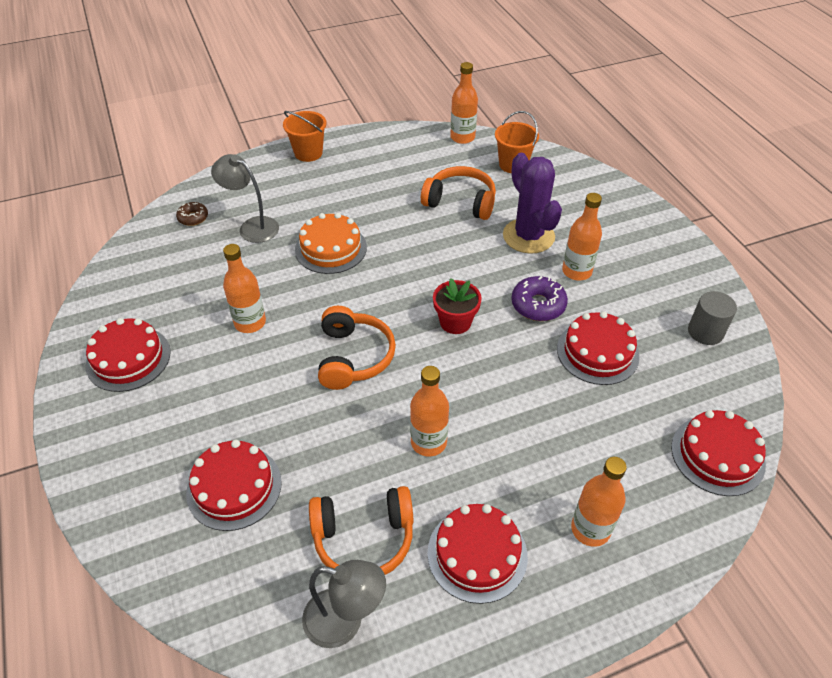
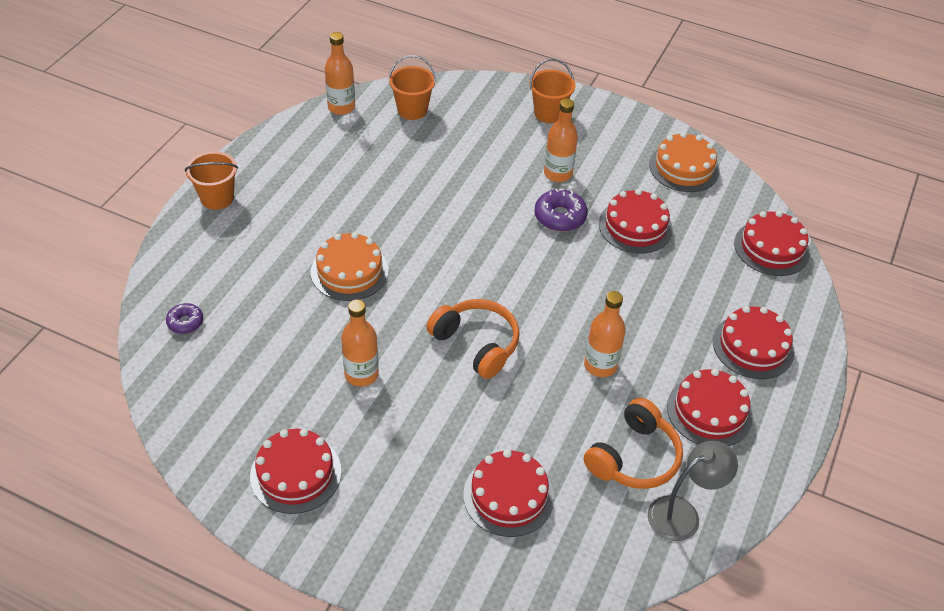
camera: 45 degrees left, 0 degrees up
brown donut [176,202,208,226] -> purple donut [166,303,203,334]
grey lamp [211,154,279,243] -> none
orange headphones [421,166,496,220] -> none
red flower pot [433,278,482,334] -> none
purple cactus [503,153,562,254] -> none
orange bottle [571,457,627,547] -> red cake [713,306,795,379]
grey cylinder [688,291,737,345] -> orange cake [649,132,720,192]
none -> orange bucket [530,59,575,123]

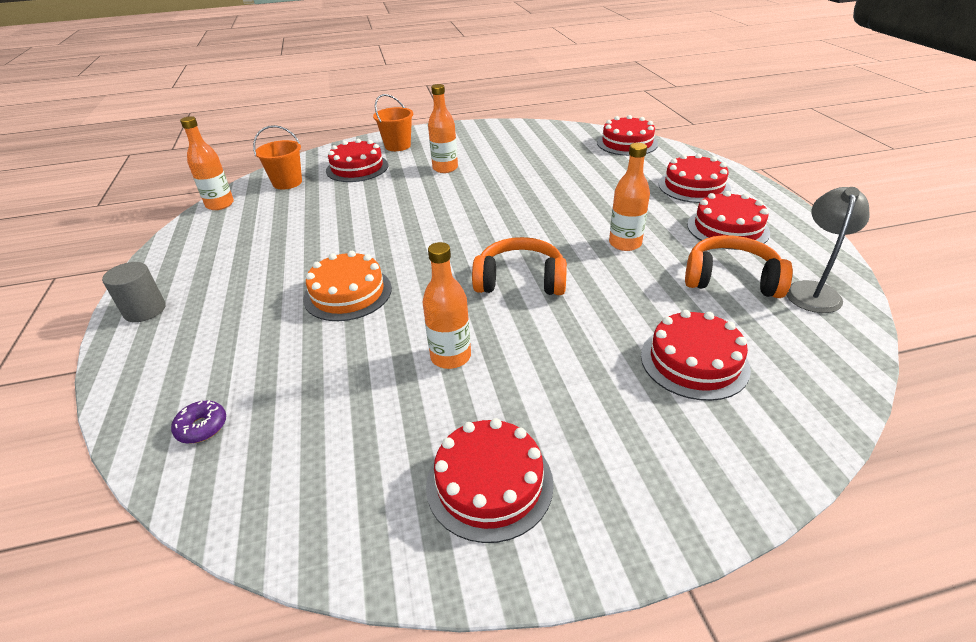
camera: 35 degrees left, 10 degrees down
orange bucket [185,151,238,210] -> grey cylinder [102,262,166,322]
purple donut [534,189,588,232] -> none
orange headphones [584,397,683,489] -> orange headphones turned 75 degrees counterclockwise [685,235,793,298]
red cake [599,189,673,254] -> red cake moved to [326,139,388,182]
orange cake [649,132,720,192] -> none

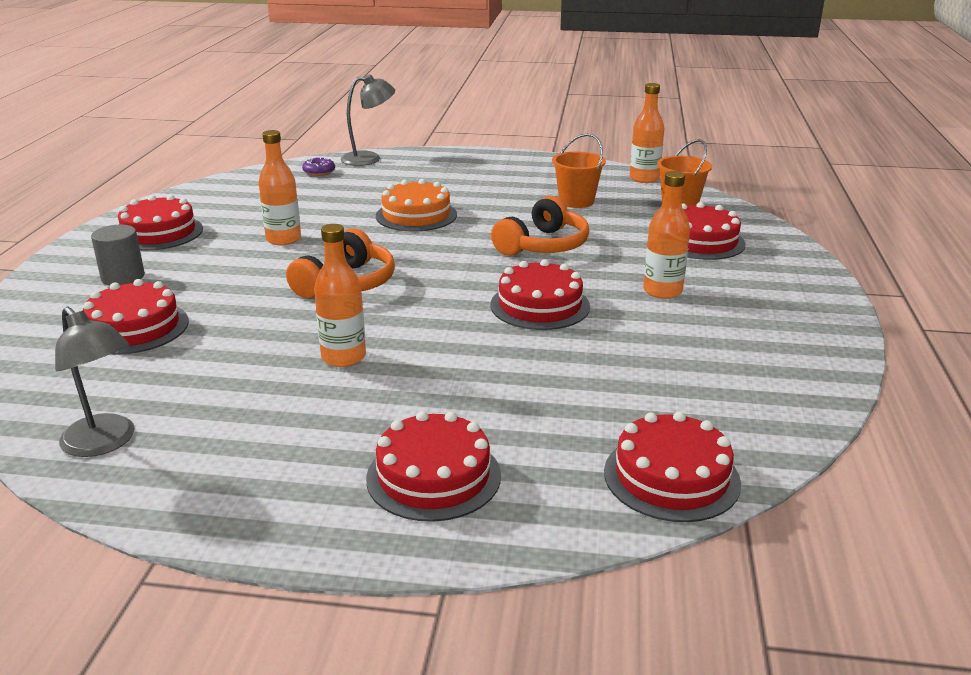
camera: 110 degrees right, 10 degrees down
grey cylinder [102,262,166,322] -> grey cylinder moved to [91,225,145,285]
orange bucket [373,94,413,151] -> orange bucket moved to [552,134,606,208]
orange headphones [685,235,793,298] -> orange headphones moved to [491,196,589,256]
red cake [687,191,770,250] -> red cake moved to [490,259,590,330]
none -> grey lamp [341,74,395,166]

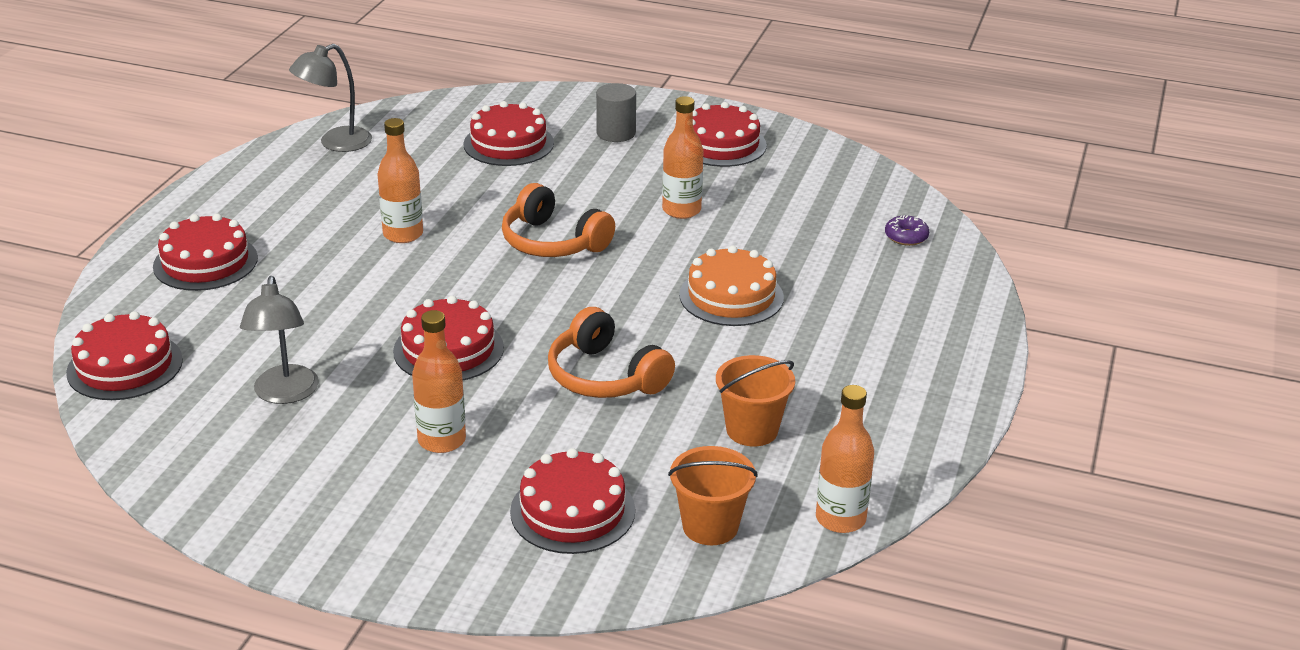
camera: 100 degrees right, 5 degrees up
grey lamp [341,74,395,166] -> grey lamp moved to [240,276,319,404]

